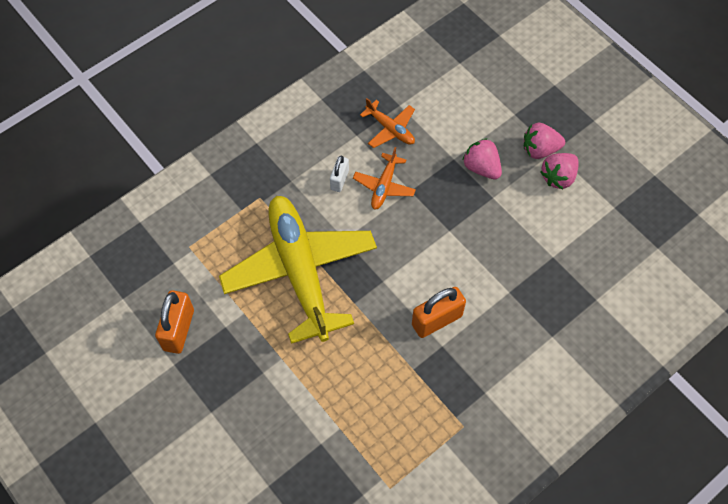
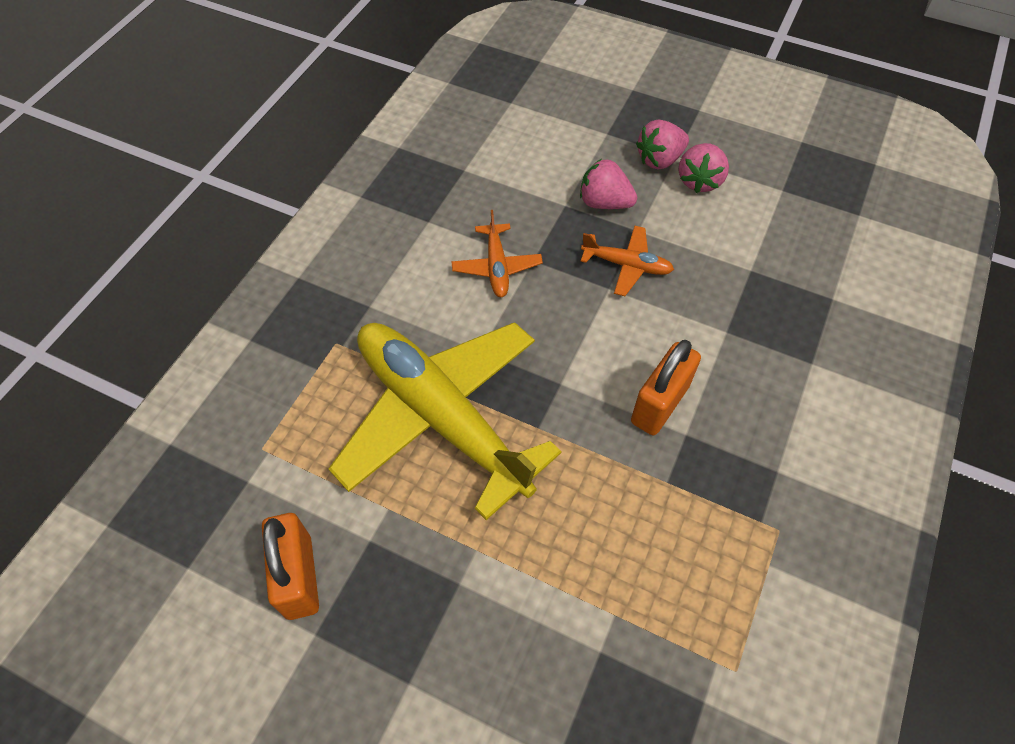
camera: 25 degrees left, 5 degrees down
white padlock [330,156,349,192] -> none
orange plane [360,98,415,148] -> orange plane moved to [581,226,674,296]

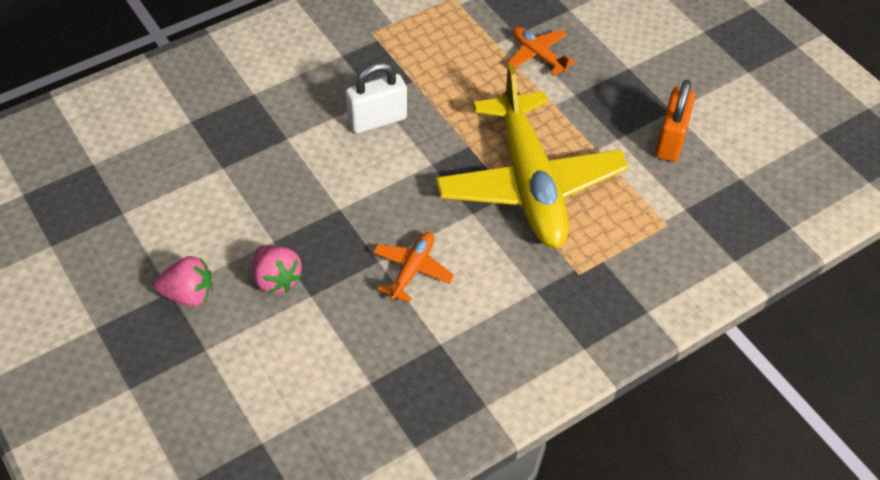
camera: 150 degrees left, 5 degrees down
orange plane [581,226,674,296] -> orange plane moved to [508,27,575,76]
orange padlock [631,340,701,435] -> white padlock [346,62,407,133]
pink strawberry [678,143,729,193] -> none

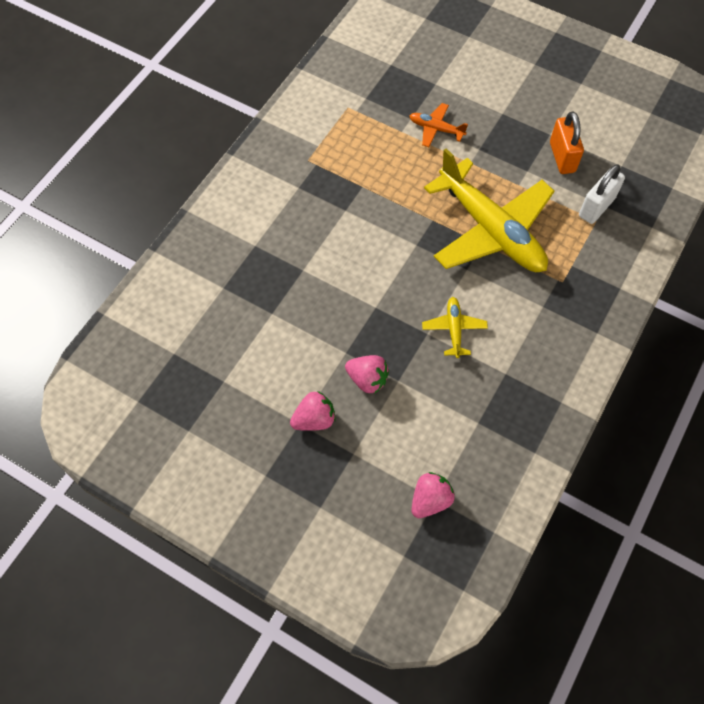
camera: 25 degrees left, 10 degrees up
white padlock [346,62,407,133] -> white padlock moved to [579,164,625,224]
orange plane [373,232,454,303] -> yellow plane [422,297,488,358]
none -> pink strawberry [411,472,455,518]

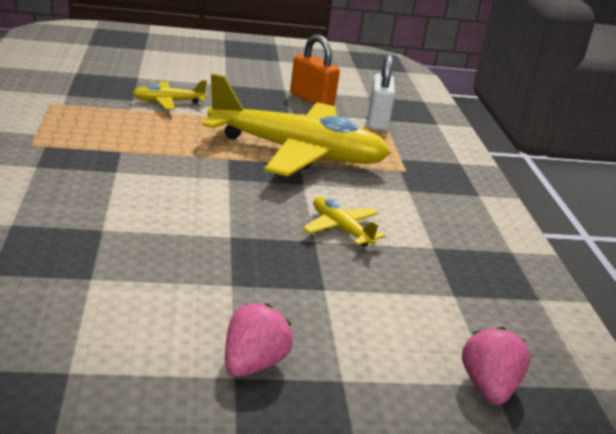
camera: 40 degrees left, 35 degrees down
pink strawberry [345,355,389,393] -> none
orange plane [410,103,468,147] -> yellow plane [132,80,207,110]

